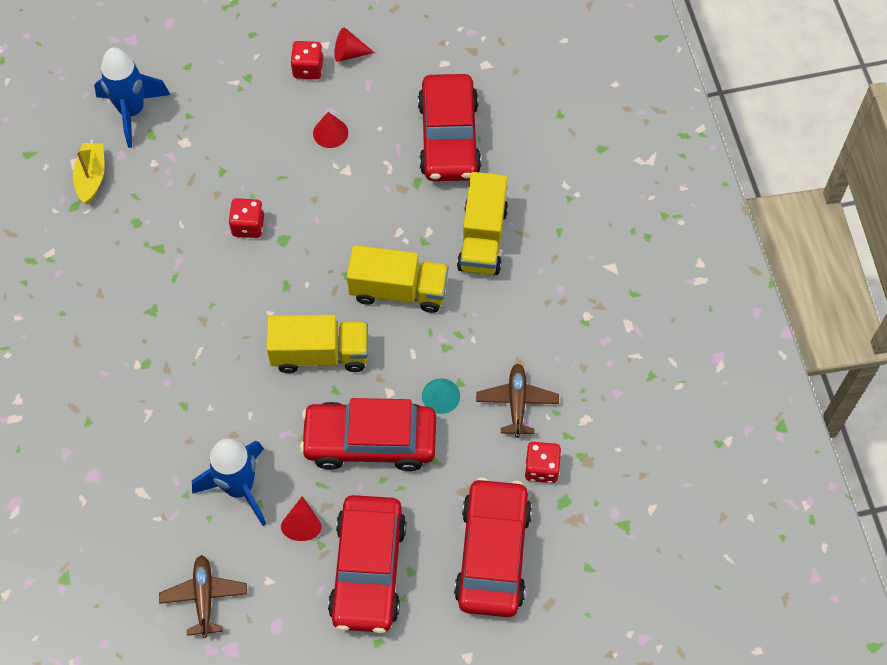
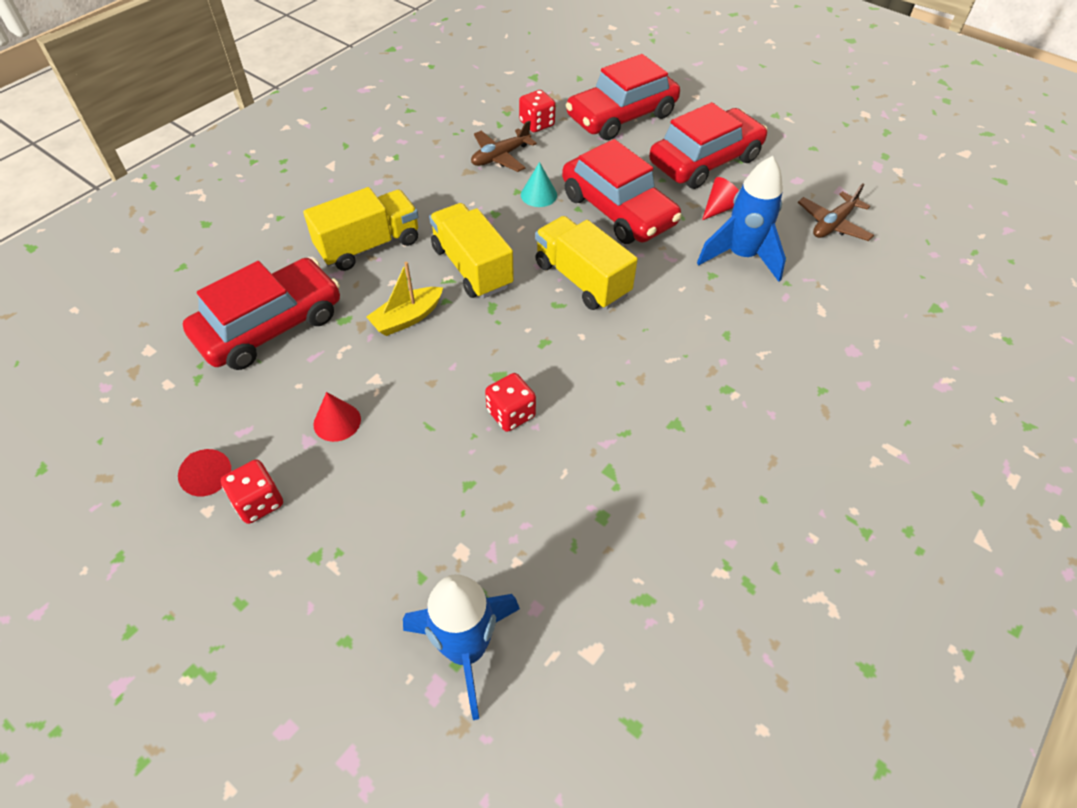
camera: 130 degrees left, 10 degrees down
yellow boat [73,143,105,204] -> yellow boat moved to [366,262,443,336]

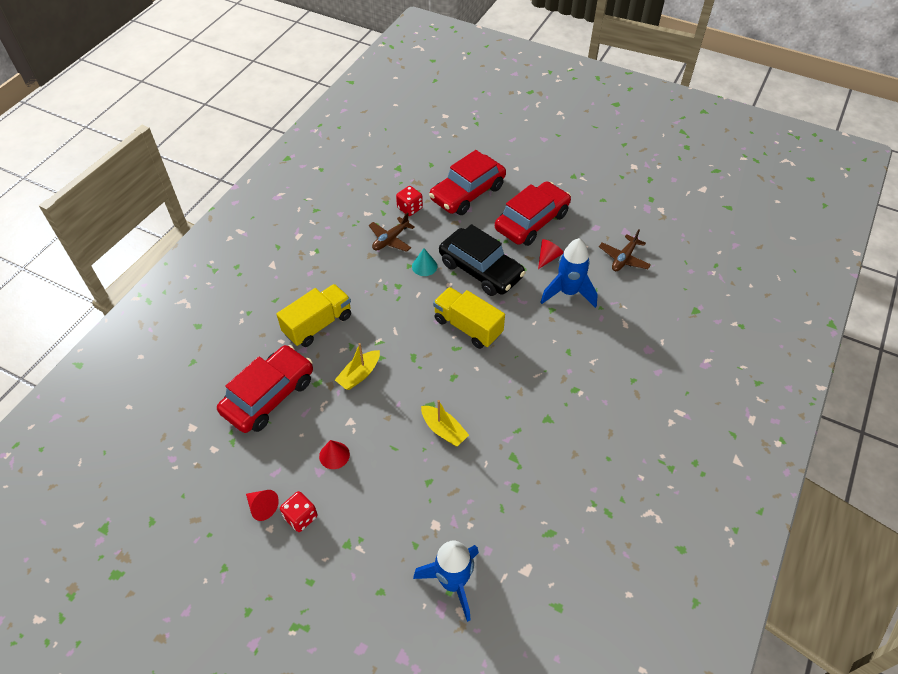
camera: 10 degrees left, 0 degrees up
yellow truck [429,203,514,298] -> none
red dice [485,373,536,432] -> yellow boat [421,400,469,447]
red car [562,139,682,244] -> black car [439,224,525,296]

